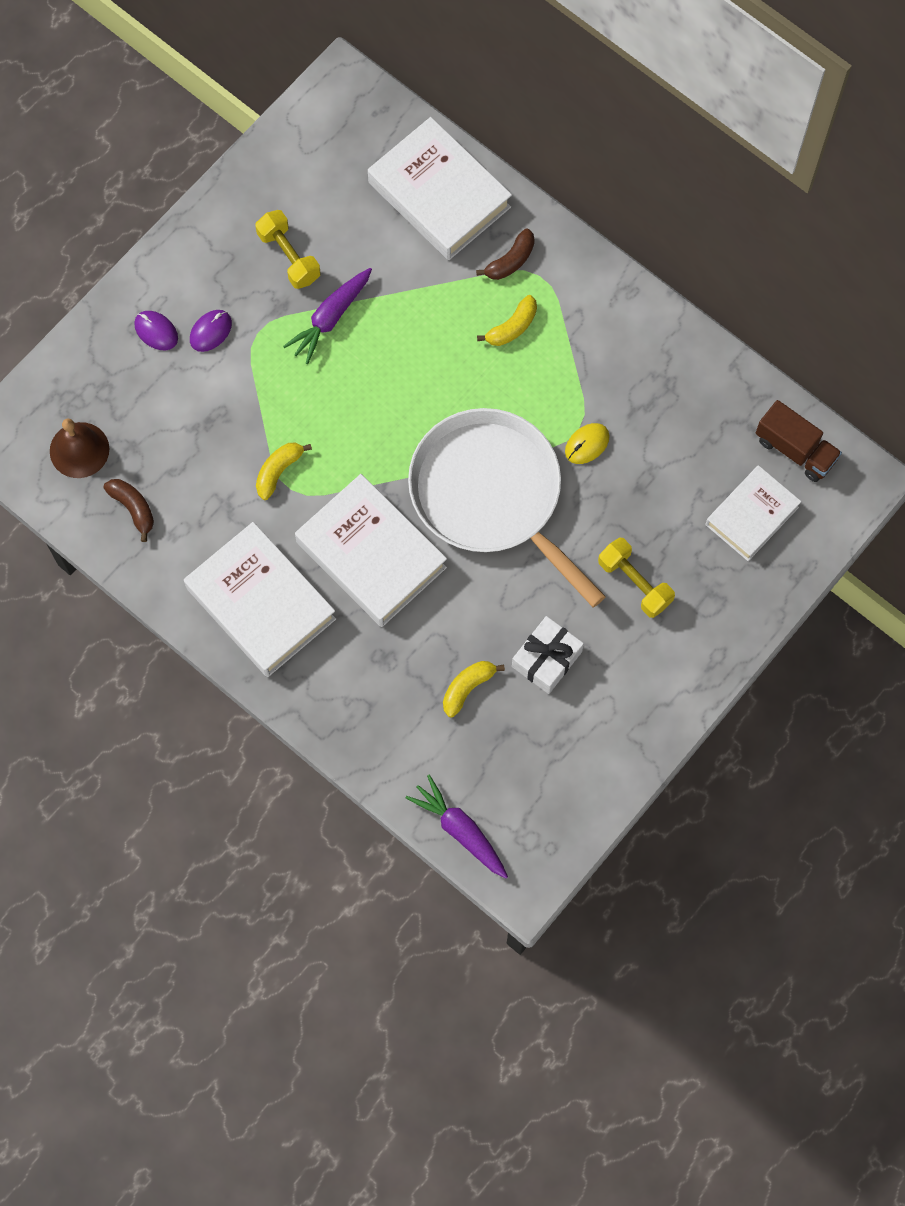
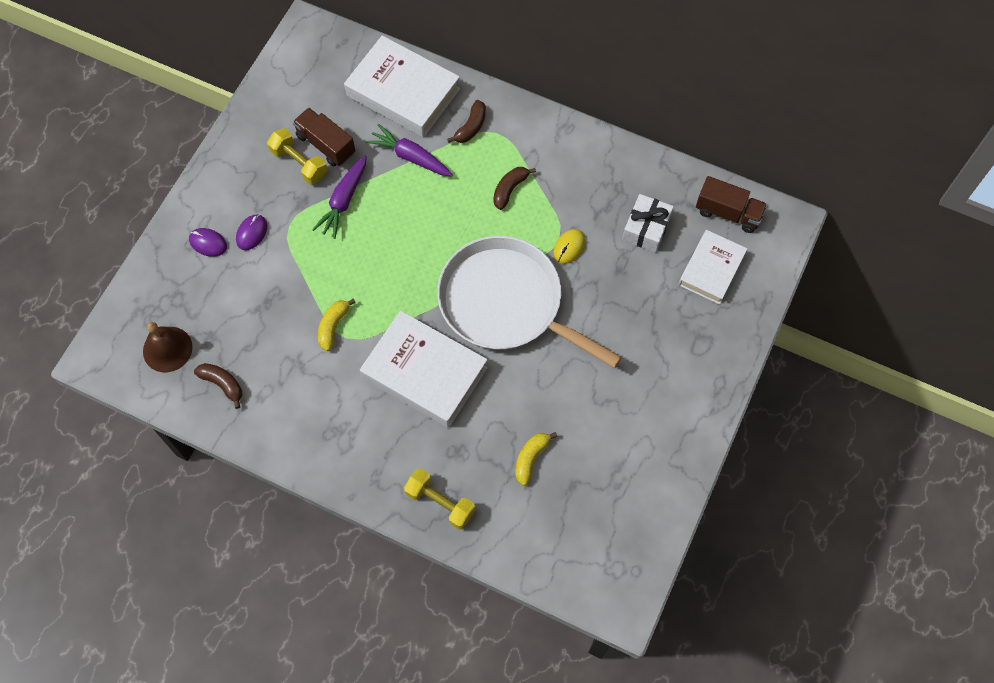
camera: 15 degrees left, 5 degrees down
white book [184,522,337,677] -> none
purple carrot [406,775,508,878] -> purple carrot moved to [366,124,453,176]
yellow banana [477,295,537,346] -> none
white gift [512,616,584,694] -> white gift moved to [622,194,674,252]
yellow dumbbell [598,537,675,618] -> yellow dumbbell moved to [404,469,475,530]
none -> brown truck [293,108,355,166]
none -> brown banana [493,167,536,210]

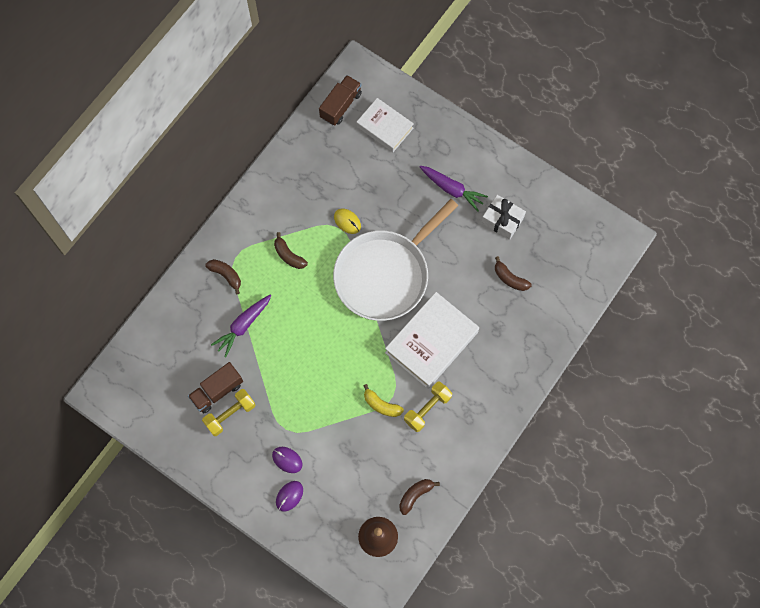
camera: 80 degrees left, 5 degrees up
purple carrot [312,156,367,239] -> purple carrot moved to [420,166,488,212]
white book [344,35,460,137] -> none
yellow dumbbell [404,469,475,530] -> yellow dumbbell moved to [404,381,452,432]
yellow banana [515,432,557,486] -> brown banana [495,256,532,291]
white gift [622,194,674,252] -> white gift moved to [481,195,526,240]

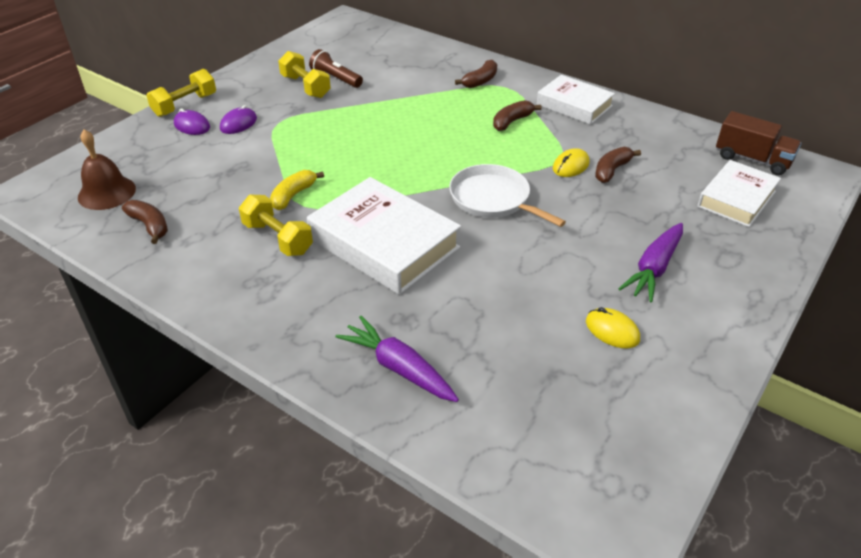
camera: 90 degrees right, 30 degrees down
brown truck [188,362,243,413] -> brown flashlight [309,49,363,88]
purple carrot [211,295,271,357] -> purple carrot moved to [336,316,459,402]
white pan [333,199,458,321] -> white pan [449,164,566,227], size x0.57
white gift [481,195,526,240] -> yellow mouse [586,307,640,348]
brown banana [495,256,532,291] -> brown banana moved to [595,147,641,183]
none -> yellow dumbbell [146,68,216,117]
none -> white book [537,75,615,125]

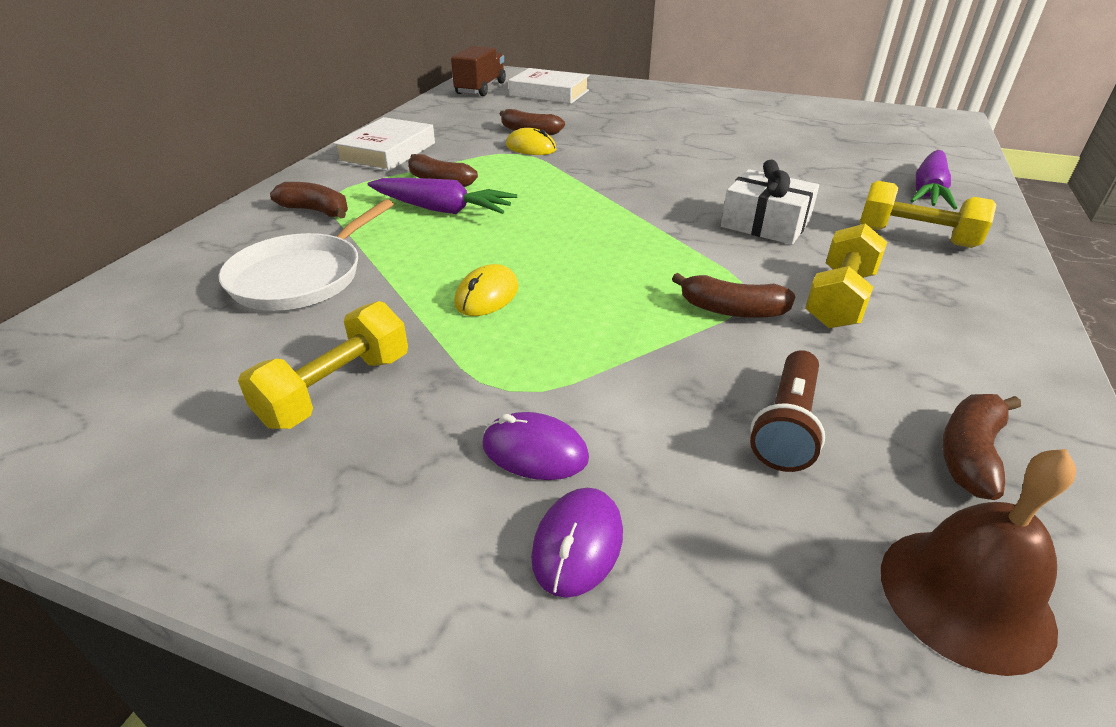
camera: 105 degrees left, 5 degrees down
yellow dumbbell [146,68,216,117] -> yellow dumbbell moved to [860,181,997,248]
yellow banana [270,170,324,210] -> brown banana [672,273,795,318]
white book [307,177,461,295] -> white gift [721,160,819,245]
brown flashlight [309,49,363,88] -> brown flashlight moved to [750,350,825,472]
white pan [449,164,566,227] -> white pan moved to [219,199,394,311]
yellow mouse [586,307,640,348] -> yellow mouse moved to [454,264,519,316]
purple carrot [618,223,683,303] -> purple carrot moved to [368,178,517,214]

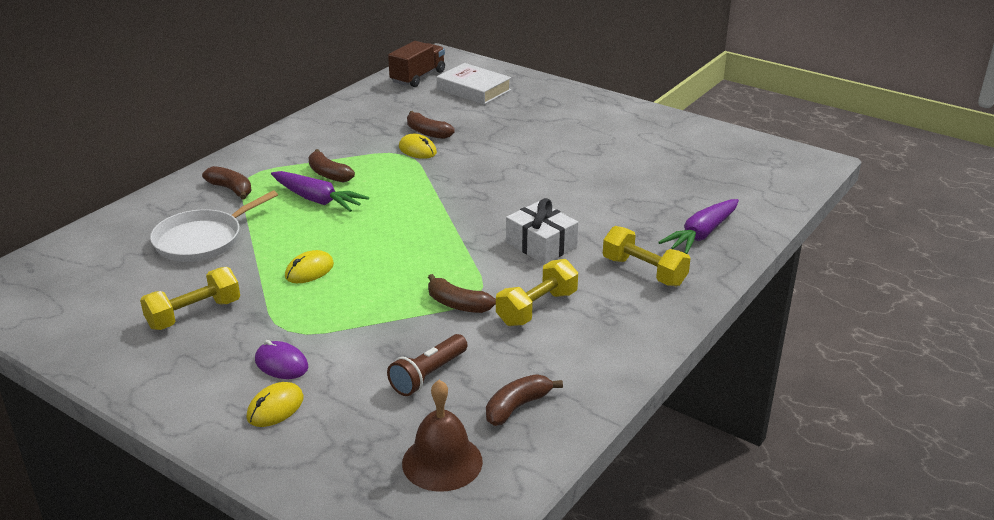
camera: 15 degrees right, 5 degrees down
white book [333,117,435,172] -> none
purple mouse [531,488,623,598] -> yellow mouse [246,382,304,427]

